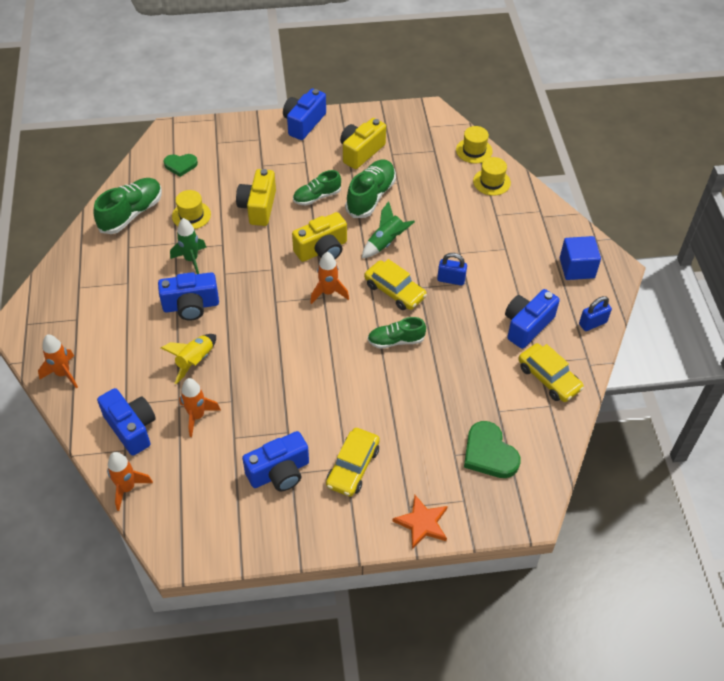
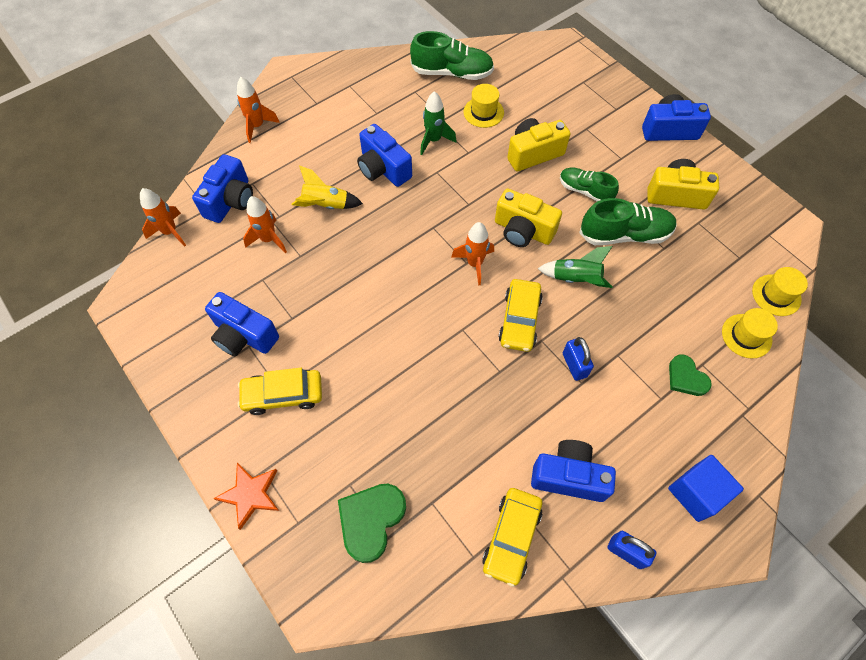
camera: 60 degrees right, 10 degrees up
green heart [164,154,198,177] -> green heart moved to [669,355,712,396]
green shoe [367,317,426,349] -> none

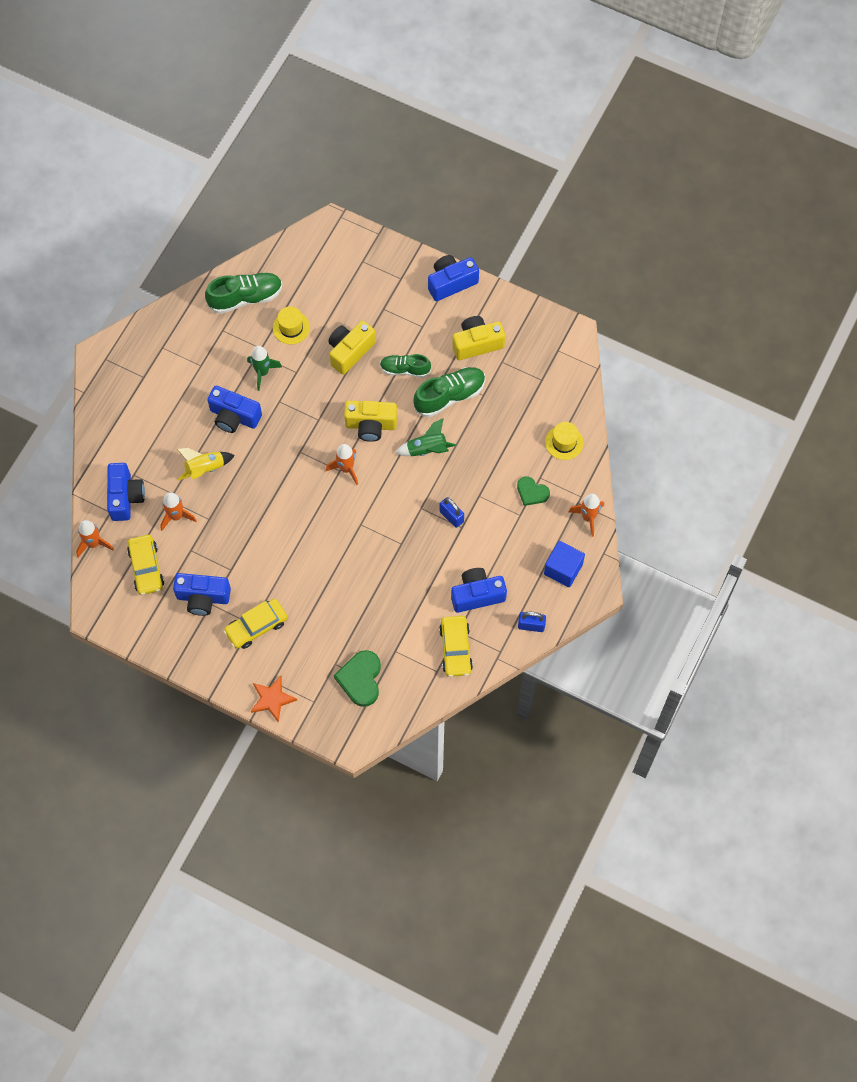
camera: 25 degrees left, 5 degrees up
orange rocket [237,77,280,143] -> orange rocket moved to [568,493,604,537]
yellow car [498,279,543,352] -> yellow car moved to [127,535,164,595]
yellow hat [752,267,808,316] -> none

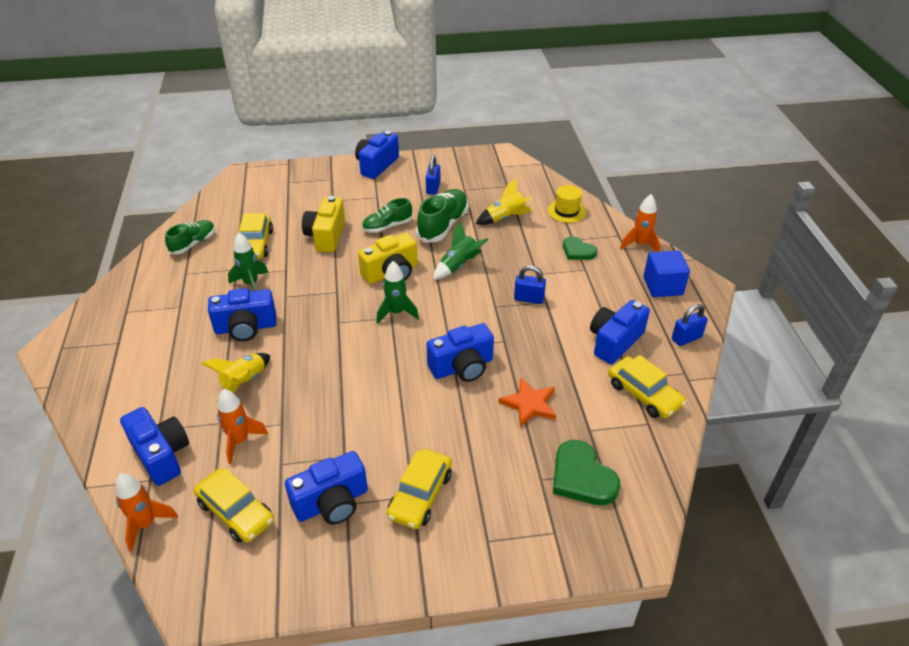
camera: 35 degrees left, 25 degrees down
green shoe [205,272,282,314] -> green shoe [165,220,215,254], size x0.65
orange star [251,676,297,723] -> orange star moved to [499,377,556,427]
yellow hat [273,306,310,344] -> yellow car [239,213,273,259]
orange rocket [326,444,358,485] -> green rocket [377,261,419,324]
yellow camera [452,316,505,360] -> blue padlock [426,155,440,195]
green heart [517,476,550,506] -> green heart turned 45 degrees clockwise [563,236,597,260]
none -> blue camera [427,323,494,382]
none -> yellow rocket [476,178,533,225]

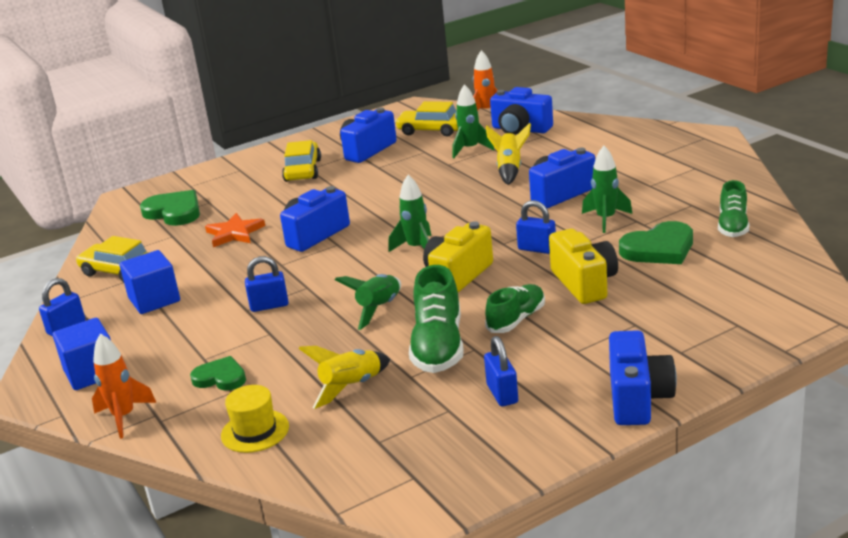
camera: 160 degrees right, 15 degrees down
orange rocket [217,389,268,464] -> green rocket [453,84,495,158]
yellow car [239,213,273,259] -> green heart [619,221,693,264]
blue camera [590,300,650,364] -> blue cube [119,250,180,314]
none -> blue padlock [516,200,556,254]

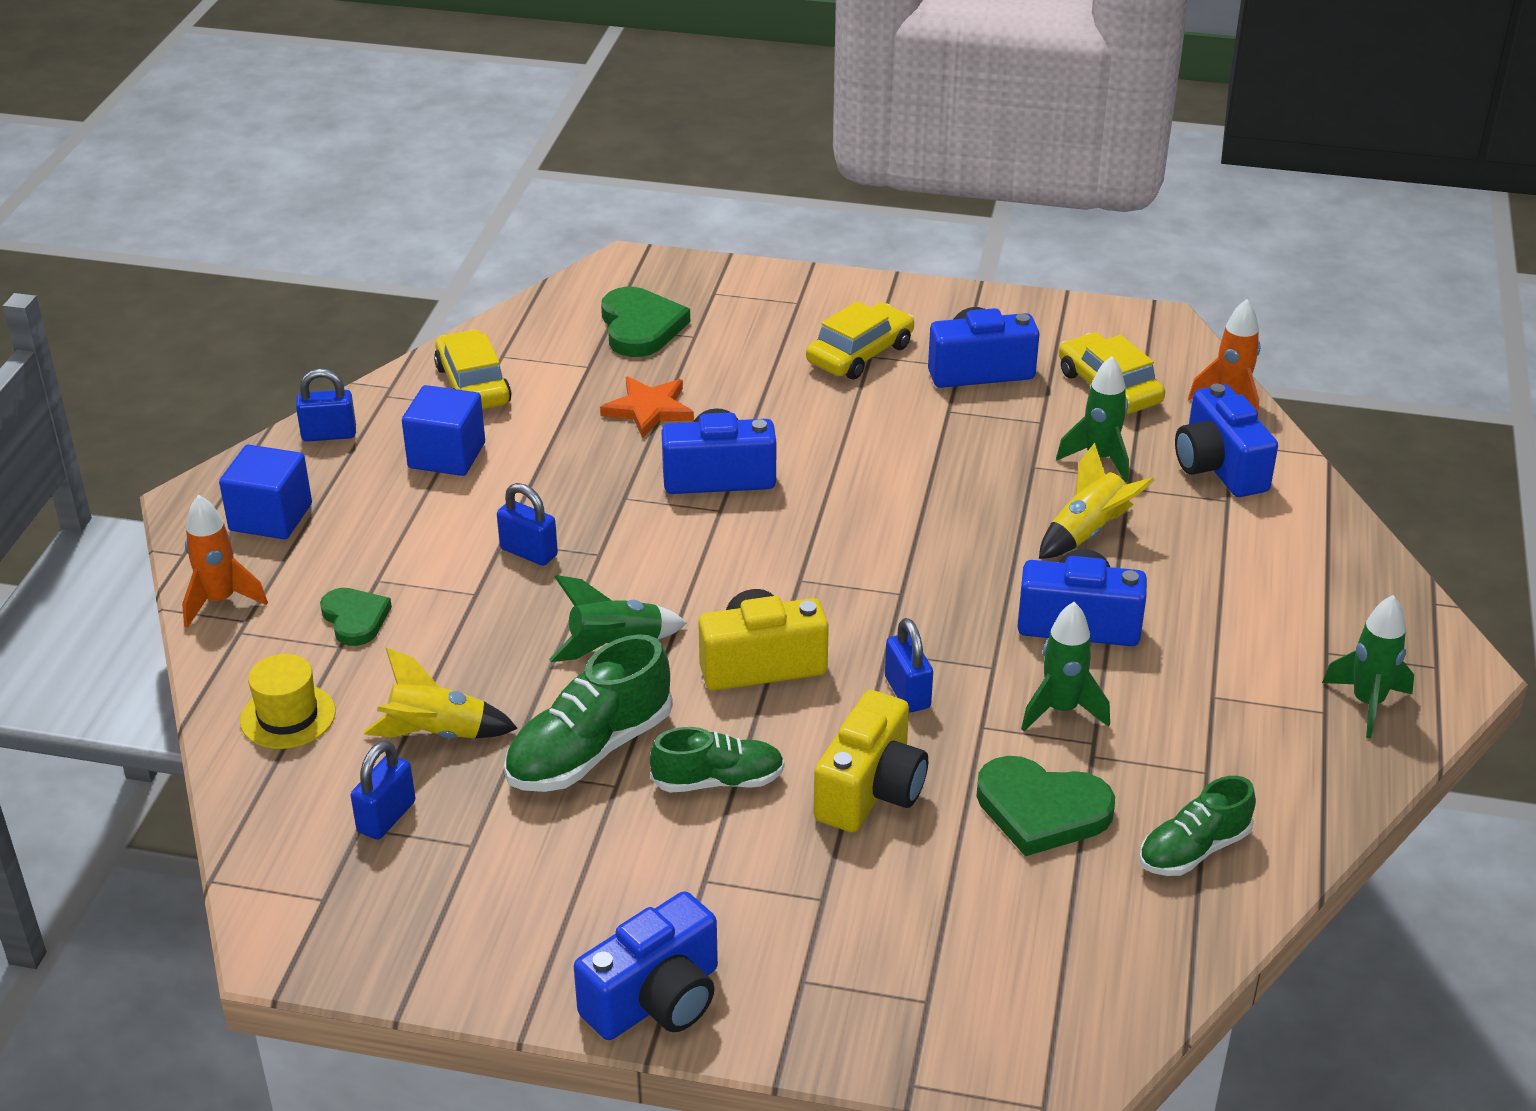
camera: 40 degrees right, 10 degrees up
green rocket [388,175,431,253] -> green rocket moved to [1322,595,1414,738]
blue padlock [484,336,518,406] -> blue padlock moved to [351,741,416,840]

